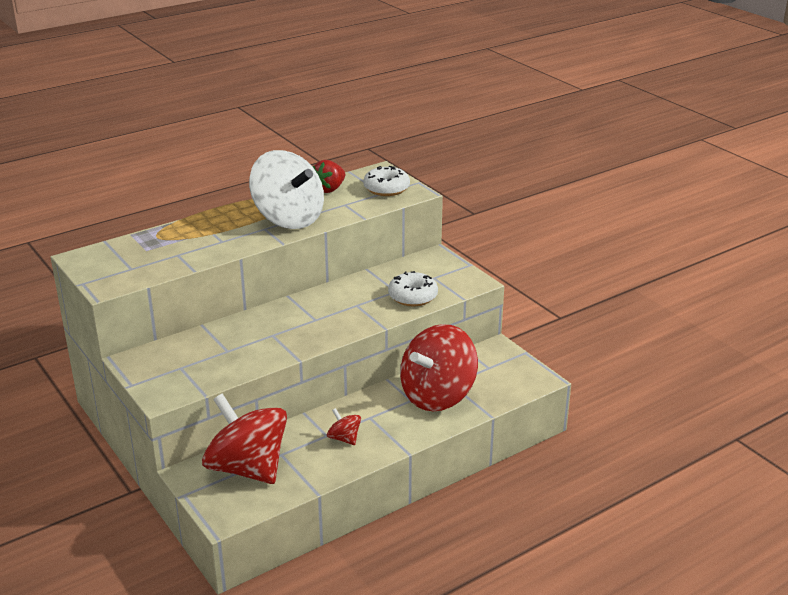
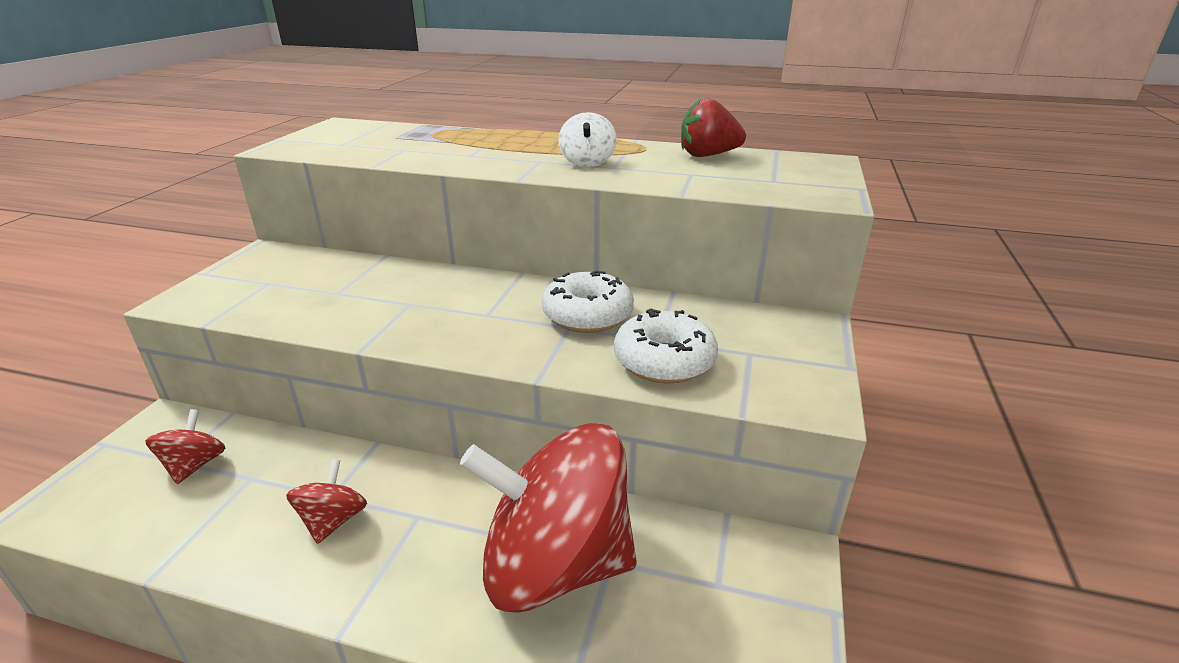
camera: 50 degrees right, 0 degrees up
red spinning top [202,394,287,484] -> red spinning top [145,409,225,484], size x0.42
white spinning top [249,150,324,229] -> white spinning top [558,112,617,167], size x0.42
white donut [363,166,410,196] -> white donut moved to [542,270,634,333]

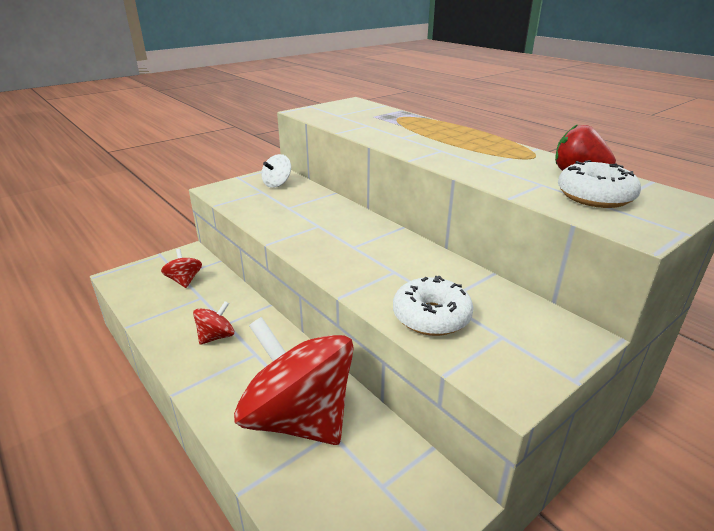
camera: 35 degrees right, 0 degrees up
red spinning top [145,409,225,484] -> red spinning top turned 60 degrees counterclockwise [161,249,202,288]
white donut [542,270,634,333] -> white donut moved to [558,160,641,208]
white spinning top [558,112,617,167] -> white spinning top moved to [261,154,291,188]

